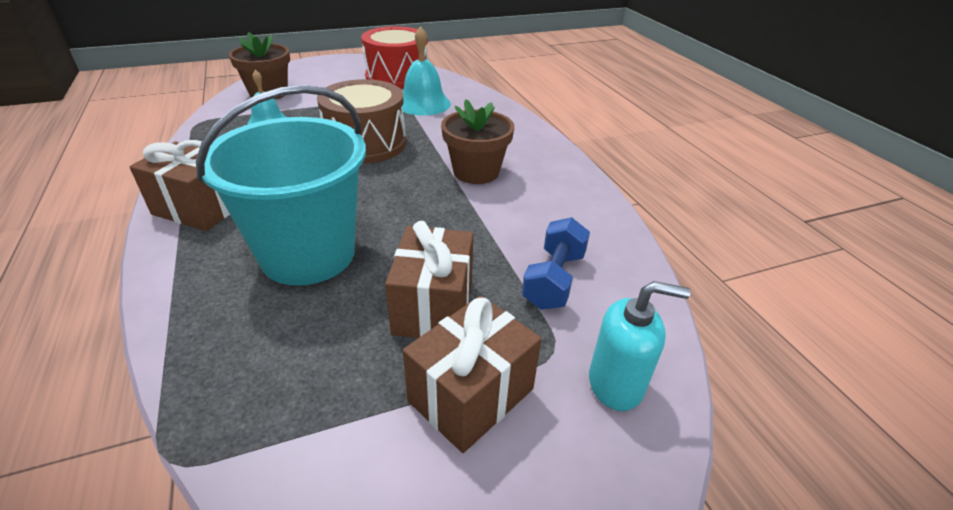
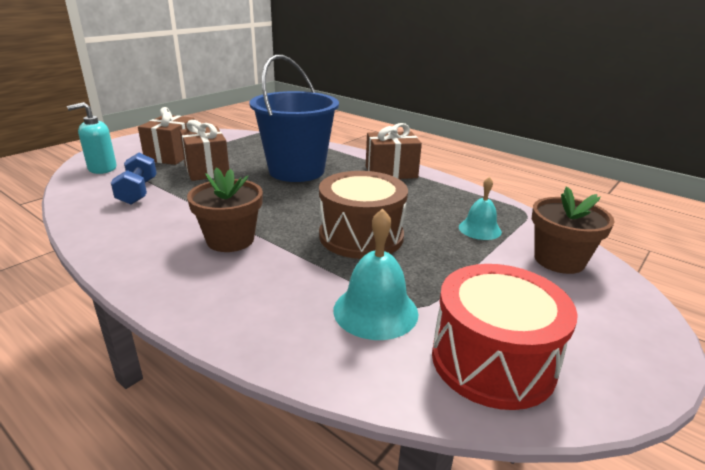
camera: 150 degrees right, 10 degrees down
turquoise bucket [196,85,366,286] -> blue bucket [249,55,339,182]

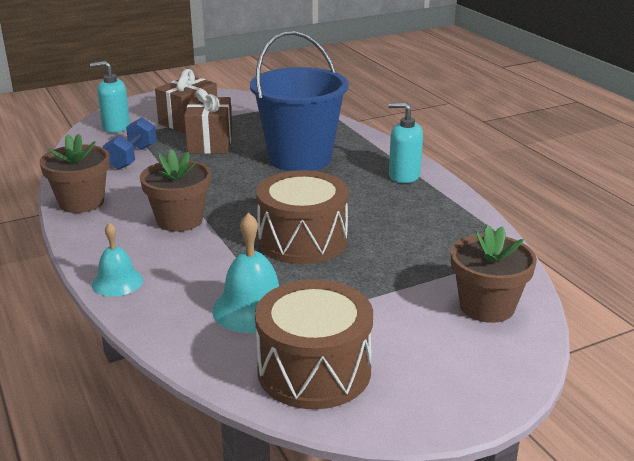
camera: 25 degrees right, 0 degrees up
brown gift [366,123,422,179] -> turquoise soap dispenser [388,102,423,183]
red drum [432,264,578,410] -> brown drum [255,280,373,409]
turquoise bell [459,177,502,240] -> turquoise bell moved to [92,223,143,297]
none -> brown flower pot [39,134,110,213]

